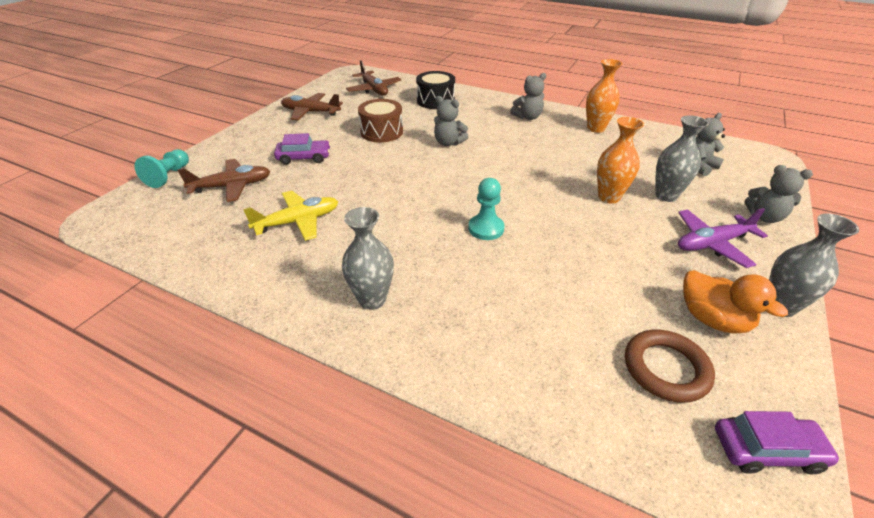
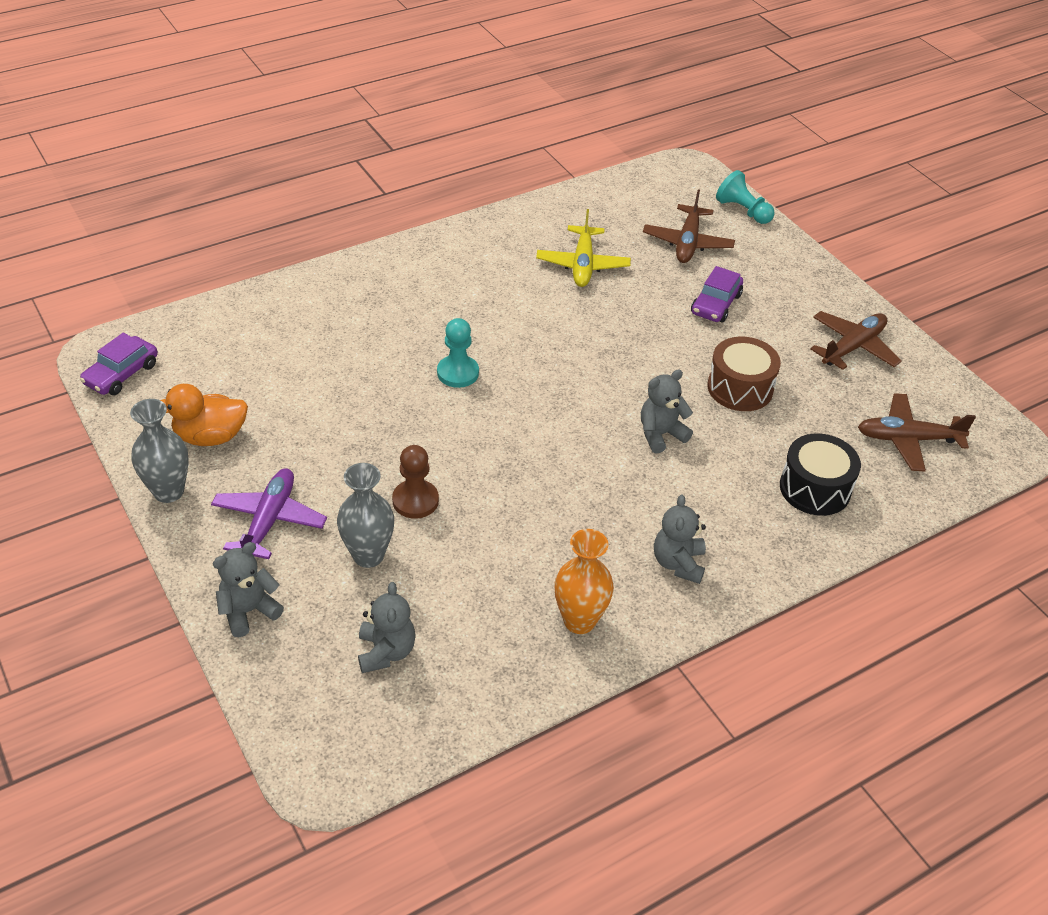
camera: 120 degrees right, 5 degrees up
grey vase [342,207,394,310] -> none
orange vase [597,117,644,204] -> brown pawn [392,445,439,519]
brown ring [625,330,715,403] -> none

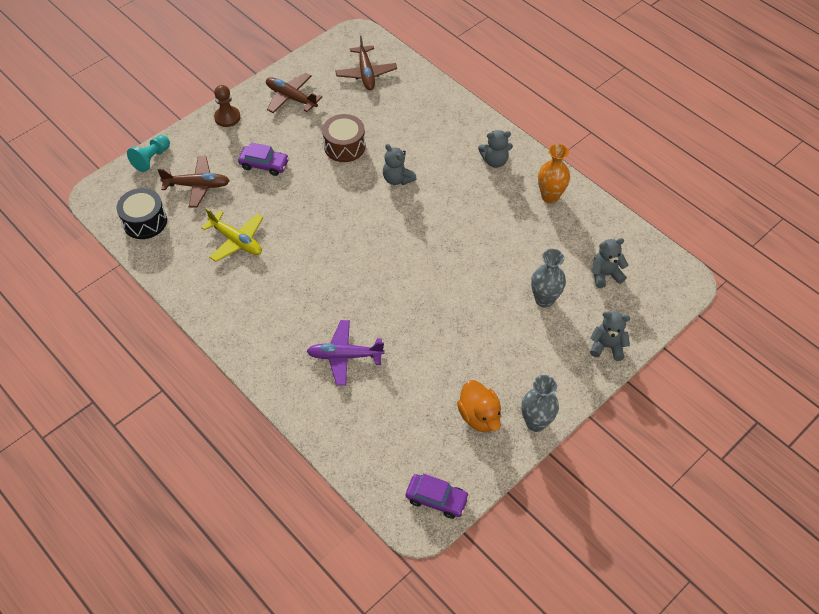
camera: 100 degrees left, 10 degrees up
purple plane [211,468,327,559] -> purple plane moved to [307,320,385,386]
grey teddy bear [213,542,284,637] -> grey teddy bear turned 150 degrees clockwise [590,311,630,361]
brown pawn [392,445,439,519] -> brown pawn moved to [214,85,240,127]
turquoise pawn [437,318,479,388] -> none
yellow plane [536,209,631,287] -> yellow plane turned 45 degrees clockwise [201,208,263,262]
black drum [780,433,861,516] -> black drum moved to [116,188,167,239]

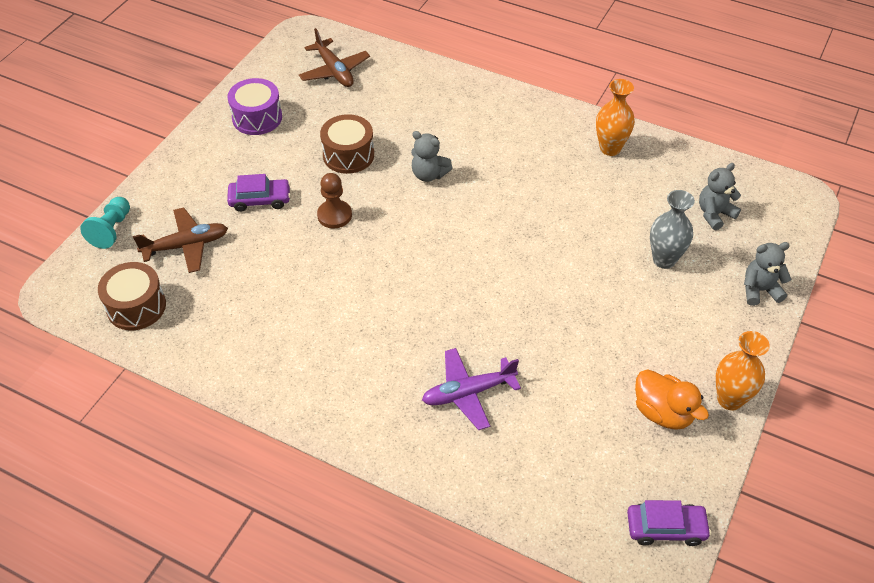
camera: 20 degrees left, 5 degrees down
black drum [116,188,167,239] -> brown drum [98,262,166,330]
yellow plane [201,208,263,262] -> none
brown pawn [214,85,240,127] -> brown pawn moved to [317,173,352,228]
brown plane [266,73,322,113] -> purple drum [227,78,282,135]
grey teddy bear [478,130,513,168] -> none
grey vase [521,375,559,432] -> orange vase [716,331,770,410]

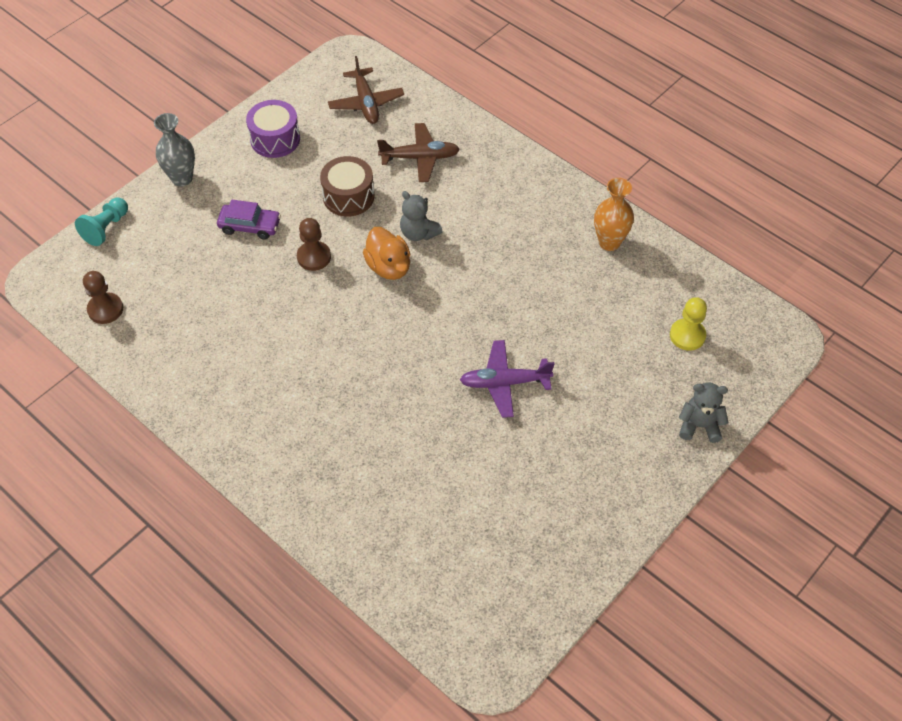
camera: 15 degrees right, 5 degrees up
brown drum [98,262,166,330] -> brown pawn [83,271,123,324]
brown plane [133,207,228,273] -> brown plane moved to [377,123,460,182]
purple plane [422,348,521,430] -> purple plane moved to [460,340,555,418]
purple car [627,500,711,546] -> none
orange duck [635,369,709,430] -> orange duck moved to [363,227,411,280]
grey vase [650,190,695,269] -> grey vase moved to [154,113,195,187]
grey teddy bear [699,163,741,230] -> yellow pawn [670,297,707,351]
orange vase [716,331,770,410] -> none

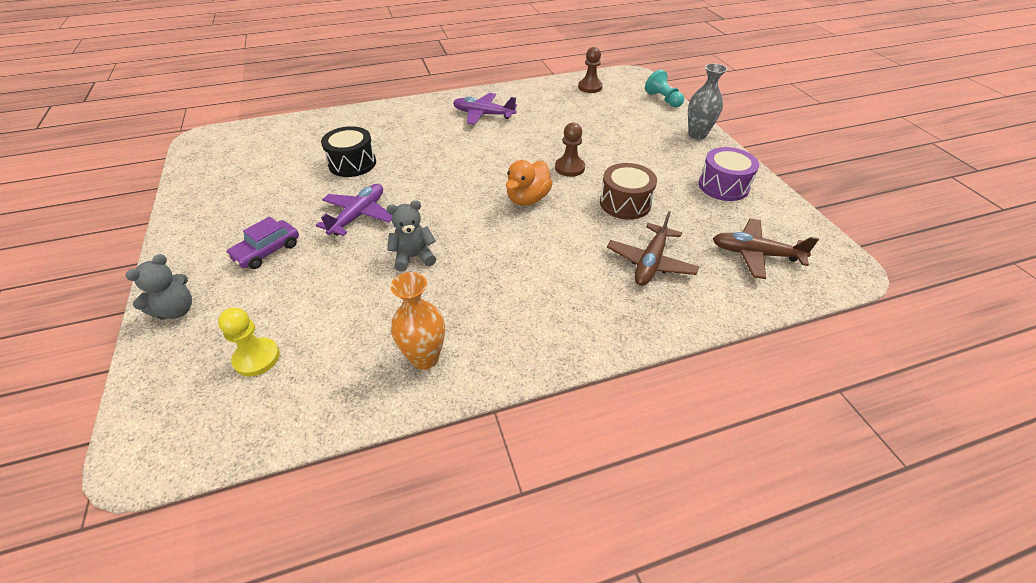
camera: 120 degrees right, 10 degrees down
purple car [217,200,281,239] -> purple car moved to [226,216,299,269]
orange duck [363,227,411,280] -> orange duck turned 60 degrees counterclockwise [506,160,553,206]
grey teddy bear [400,191,443,241] -> grey teddy bear moved to [386,200,436,271]
none -> black drum [321,126,376,177]
none -> purple plane [453,93,517,125]

